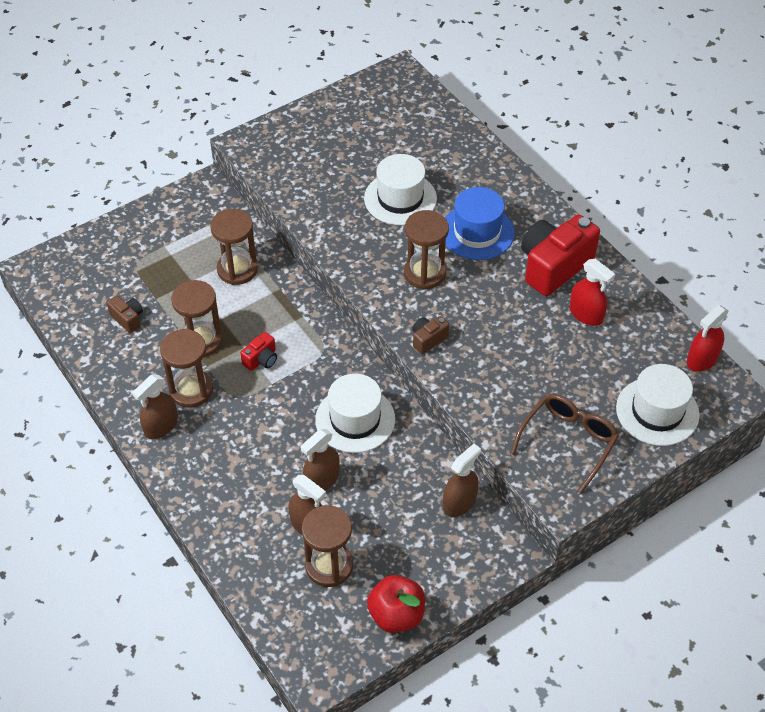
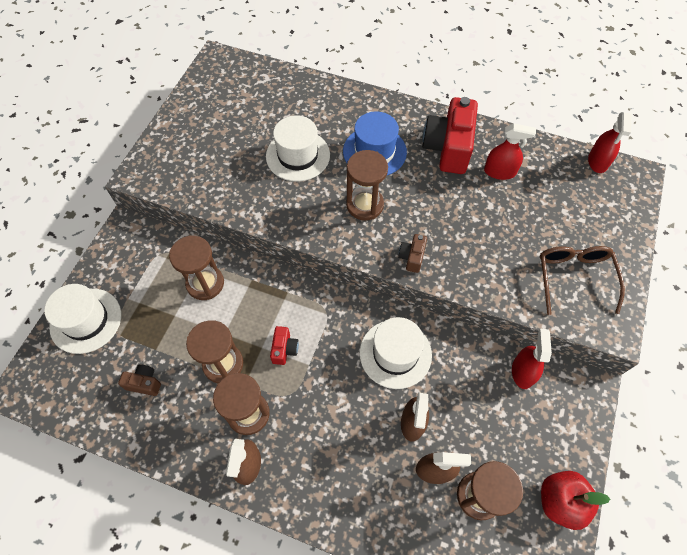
camera: 35 degrees left, 10 degrees up
brown spray bottle [443,444,481,517] -> red spray bottle [512,328,552,389]
white hat [616,364,700,446] -> white hat moved to [44,284,121,354]

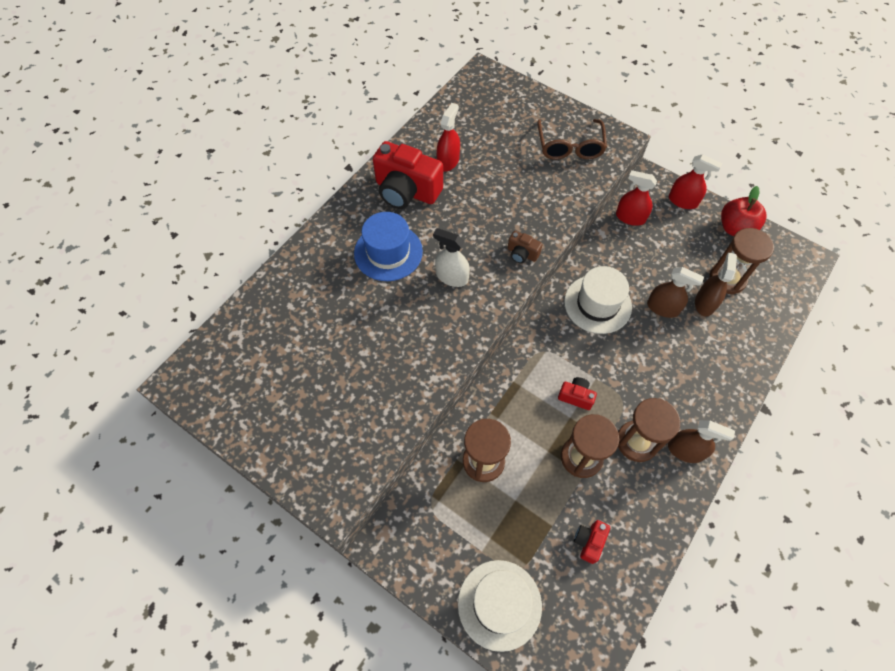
camera: 75 degrees left, 0 degrees up
brown camera [118,364,161,396] -> red camera [574,520,610,564]
white hat [266,115,330,182] -> none
brown hourglass [346,150,388,220] -> white spray bottle [433,228,470,287]
brown glasses [540,246,625,315] -> brown glasses turned 105 degrees counterclockwise [537,119,607,160]
red spray bottle [588,112,632,173] -> red spray bottle moved to [669,154,722,209]

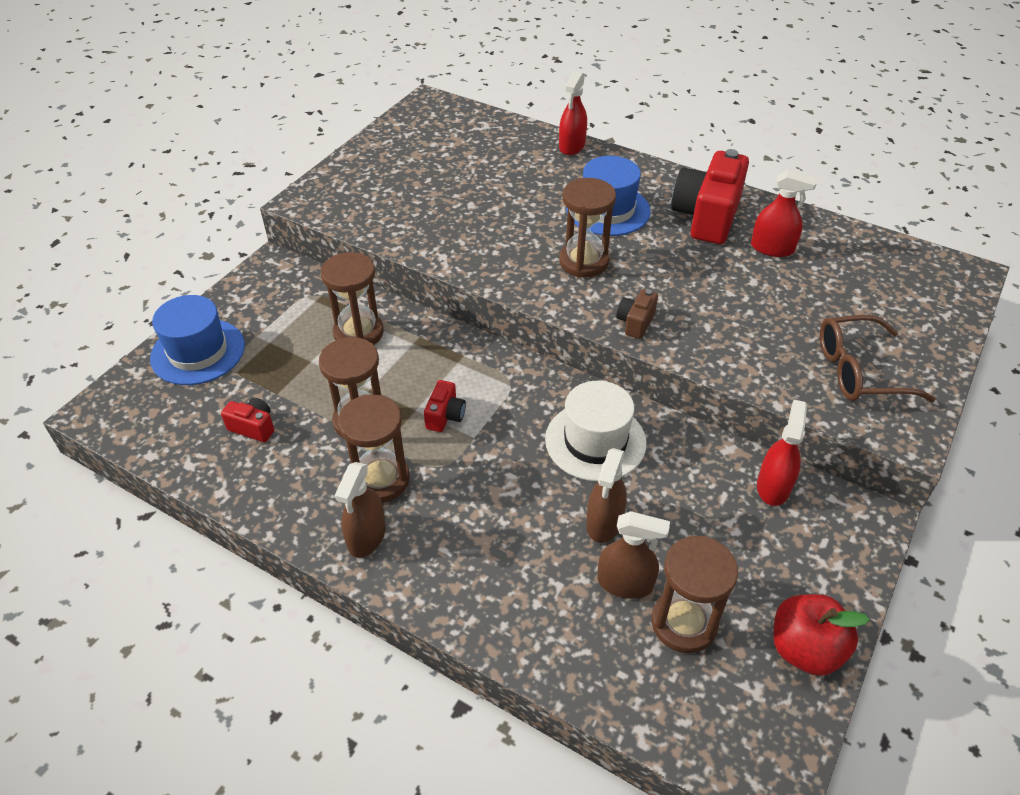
camera: 85 degrees right, 15 degrees down
white spray bottle [433,228,470,287] -> brown hourglass [559,178,616,278]
white hat [458,560,542,652] -> blue hat [150,295,245,385]
red spray bottle [669,154,722,209] -> red spray bottle moved to [559,71,587,155]

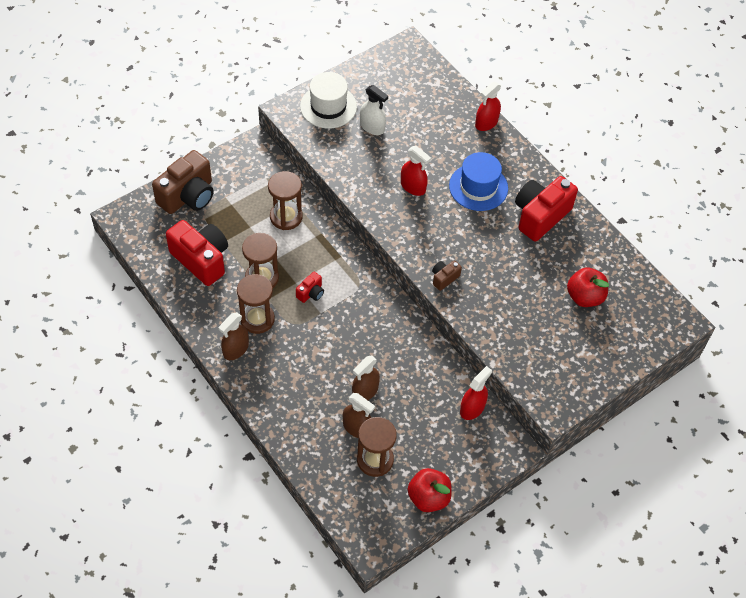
camera: 20 degrees right, 10 degrees up
blue hat [150,295,245,385] -> brown camera [152,150,214,214]
red camera [221,398,274,442] -> red camera [166,220,228,286], size x2.16
white hat [545,381,647,482] -> white hat moved to [300,72,357,129]
brown hourglass [559,178,616,278] -> none
red spray bottle [751,170,818,257] -> red spray bottle moved to [401,146,431,196]
brown glasses [820,315,935,402] -> none
none -> white spray bottle [360,85,388,135]
none -> red apple [567,267,609,307]

